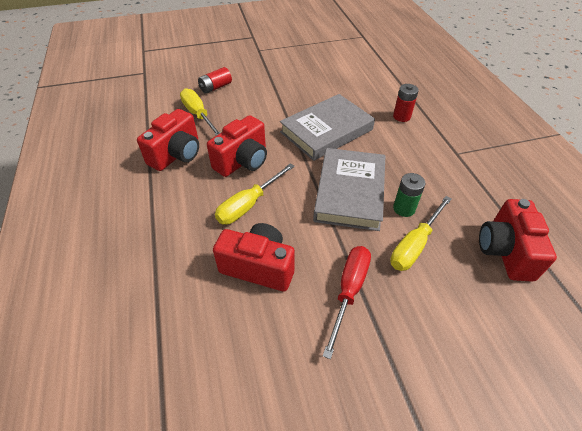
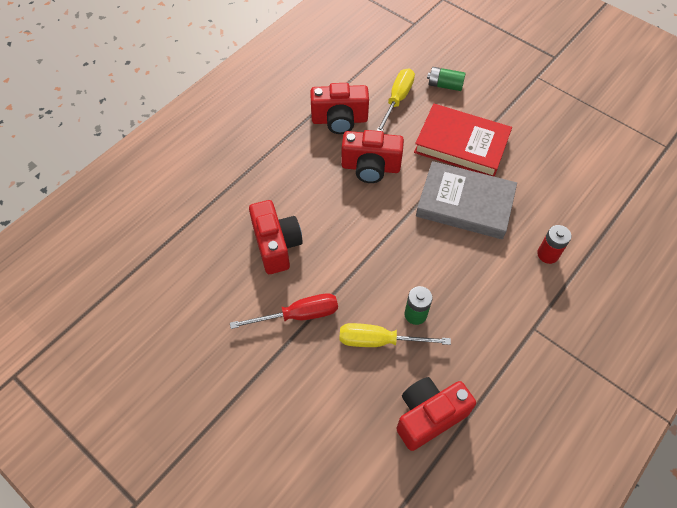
camera: 55 degrees right, 10 degrees up
red battery [198,67,232,94] -> green battery [427,67,466,91]
yellow screwdriver [215,163,295,224] -> none
grey book [313,148,385,231] -> none
none -> red book [414,104,512,177]

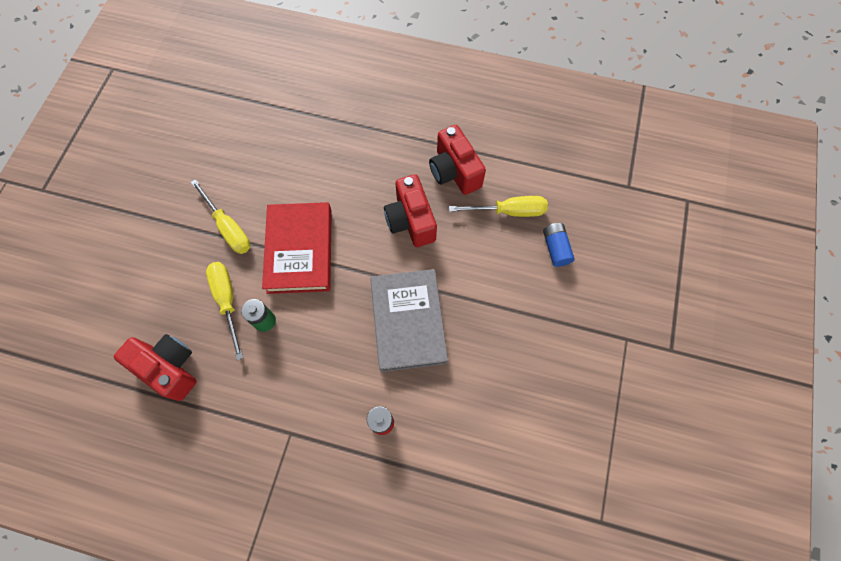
camera: 65 degrees right, 10 degrees up
red screwdriver [230,293,338,329] -> yellow screwdriver [191,179,251,254]
red camera [249,200,303,274] -> none
red book [414,104,512,177] -> red book moved to [262,202,332,294]
green battery [427,67,466,91] -> blue battery [543,223,575,267]

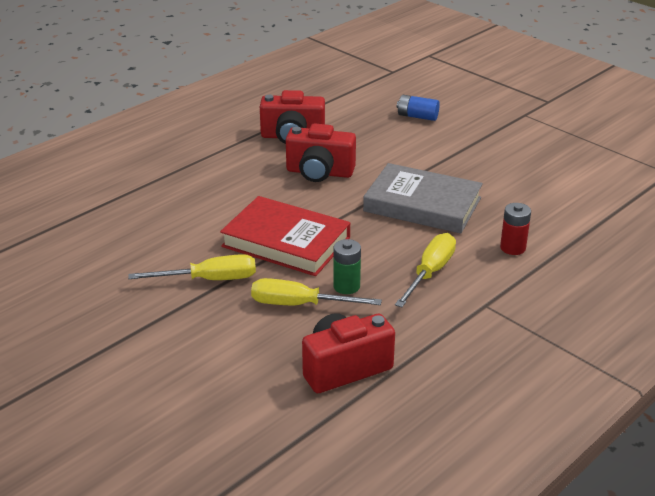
camera: 60 degrees left, 35 degrees down
yellow screwdriver [449,196,548,217] -> yellow screwdriver moved to [395,233,456,307]

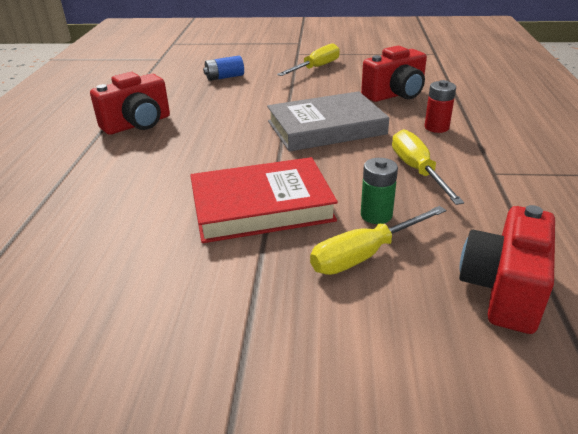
camera: 40 degrees left, 0 degrees up
yellow screwdriver [128,254,256,280] -> yellow screwdriver moved to [277,43,340,76]
red camera [286,123,356,182] -> red camera moved to [361,46,427,102]

